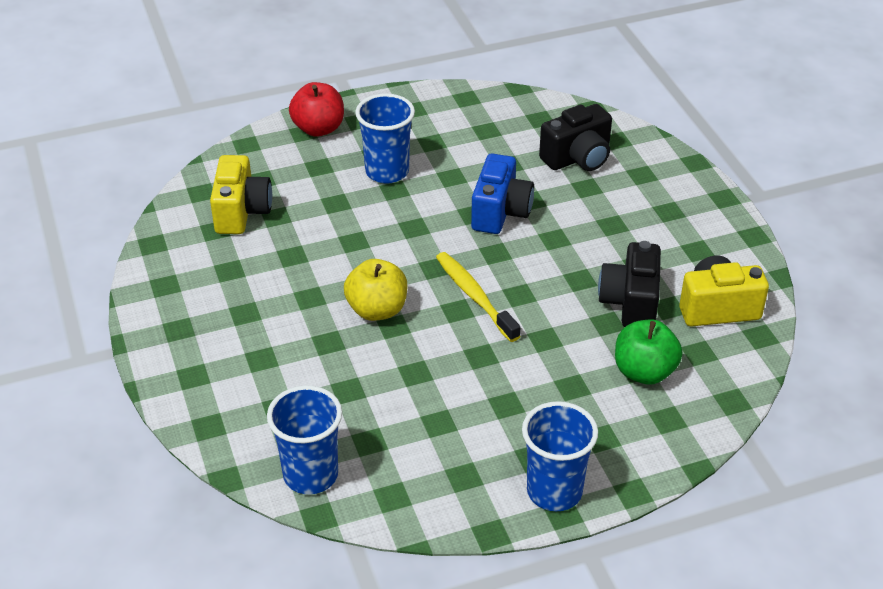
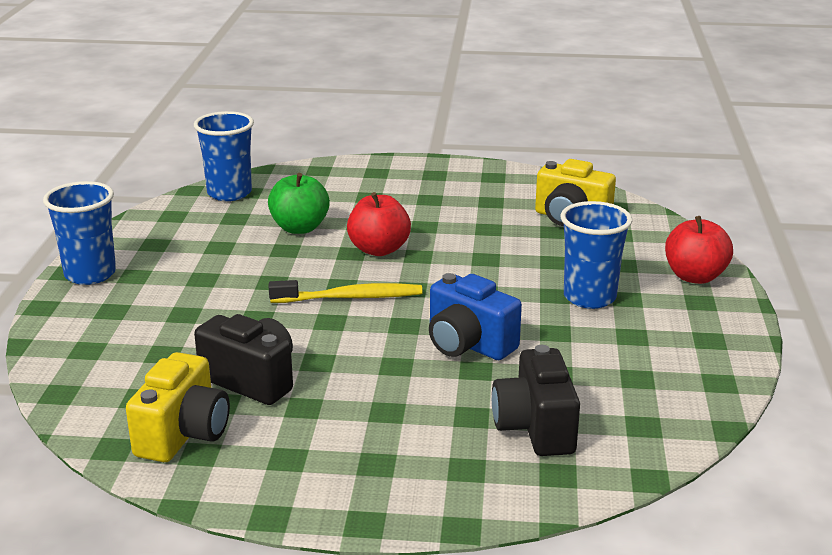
camera: 115 degrees right, 15 degrees down
yellow apple [344,259,407,321] -> red apple [347,192,411,256]
green apple [615,319,682,385] -> green apple moved to [268,173,330,234]

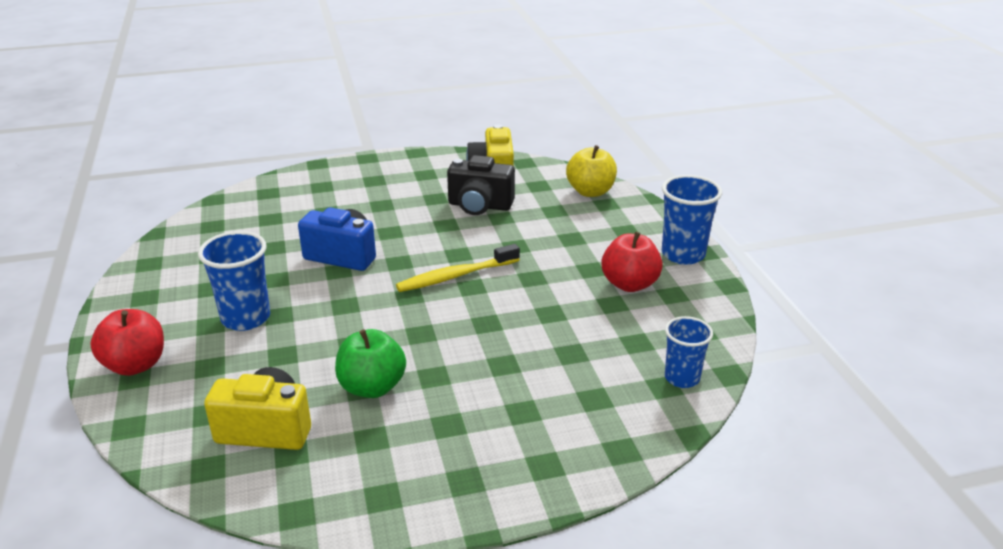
camera: 160 degrees right, 5 degrees up
blue cup [194,111,254,201] -> blue cup [665,316,713,388], size x0.66
green apple [268,173,330,234] -> green apple moved to [335,329,406,398]
red apple [347,192,411,256] -> red apple moved to [601,232,663,292]
black camera [492,345,580,456] -> none
none -> yellow apple [566,145,617,197]

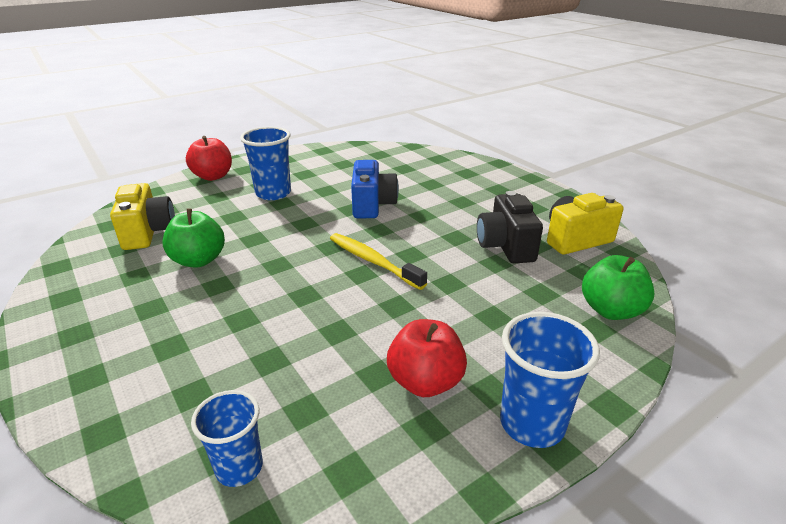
camera: 70 degrees right, 0 degrees up
yellow apple [566,145,617,197] -> green apple [582,255,654,320]

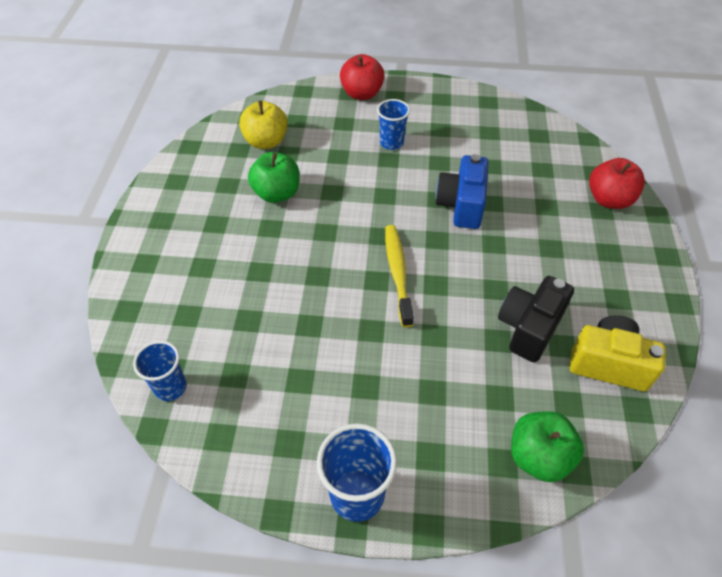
camera: 40 degrees right, 20 degrees up
yellow camera [110,183,175,250] -> yellow apple [239,101,288,149]
blue cup [240,127,291,200] -> blue cup [377,99,410,150], size x0.66
blue camera [351,160,399,218] -> blue camera turned 150 degrees clockwise [435,154,488,229]
red apple [387,319,467,397] -> red apple moved to [589,158,645,209]

